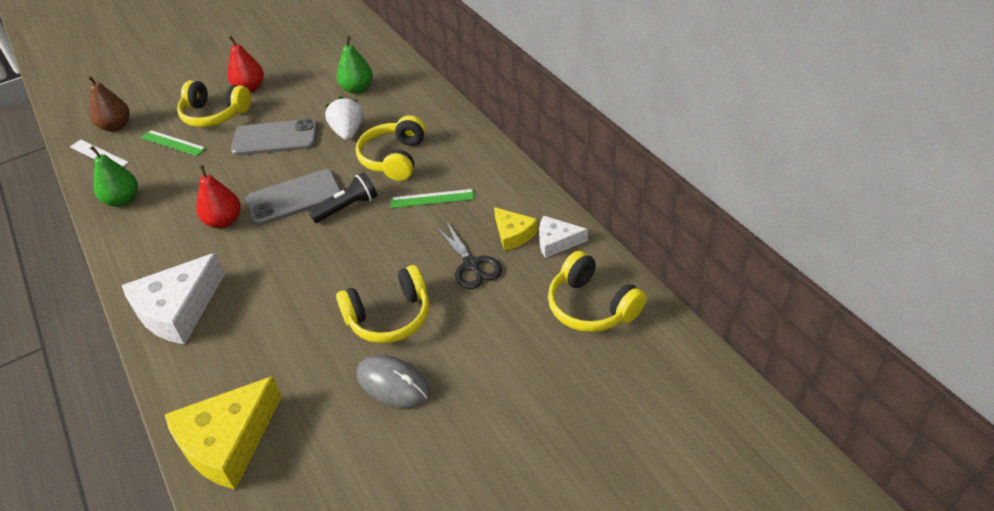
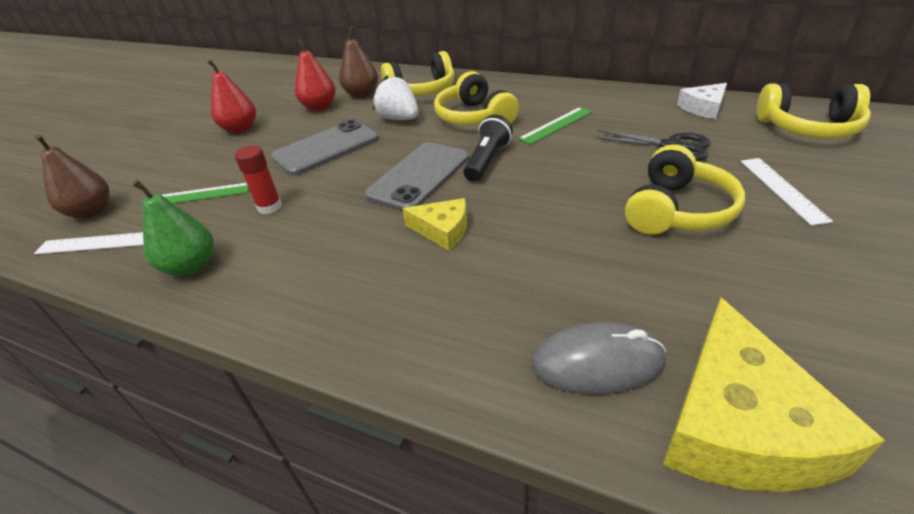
camera: 35 degrees left, 5 degrees down
white cheese [122,253,225,344] -> none
yellow headphones [177,80,251,127] -> yellow headphones moved to [381,51,454,96]
red pear [196,165,241,229] -> red pear moved to [295,38,336,111]
green pear [337,36,373,94] -> brown pear [339,27,378,98]
grey mouse [357,355,430,408] -> grey mouse moved to [532,322,666,395]
yellow cheese [494,207,538,251] -> yellow cheese moved to [402,198,467,251]
none -> red glue stick [235,145,282,214]
none -> white ruler [741,158,833,226]

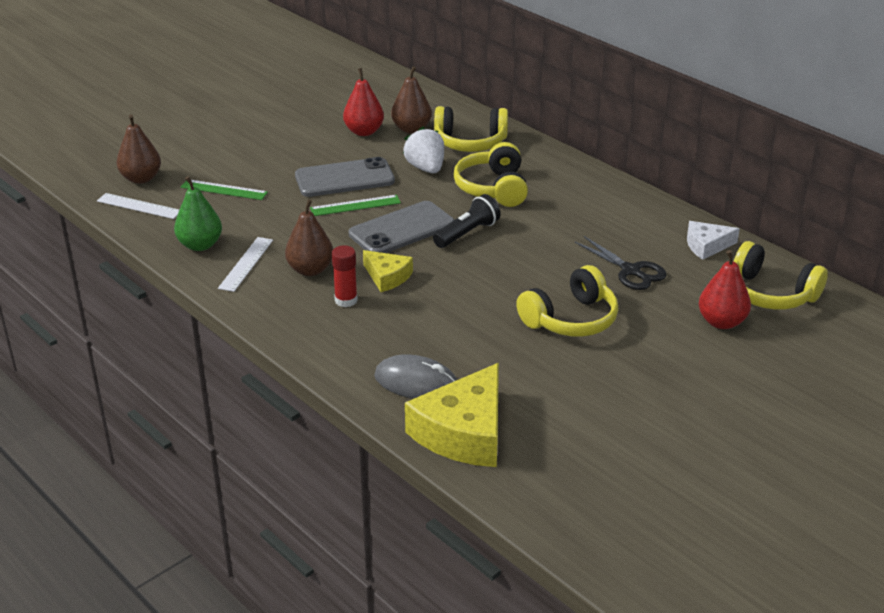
camera: 20 degrees right, 5 degrees down
red pear [207,59,256,133] -> red pear moved to [699,250,751,329]
red glue stick [235,145,282,214] -> red glue stick moved to [332,245,358,307]
green ruler [518,107,592,145] -> green ruler moved to [310,195,401,216]
white ruler [741,158,833,226] -> white ruler moved to [218,237,273,292]
none -> brown pear [285,199,333,276]

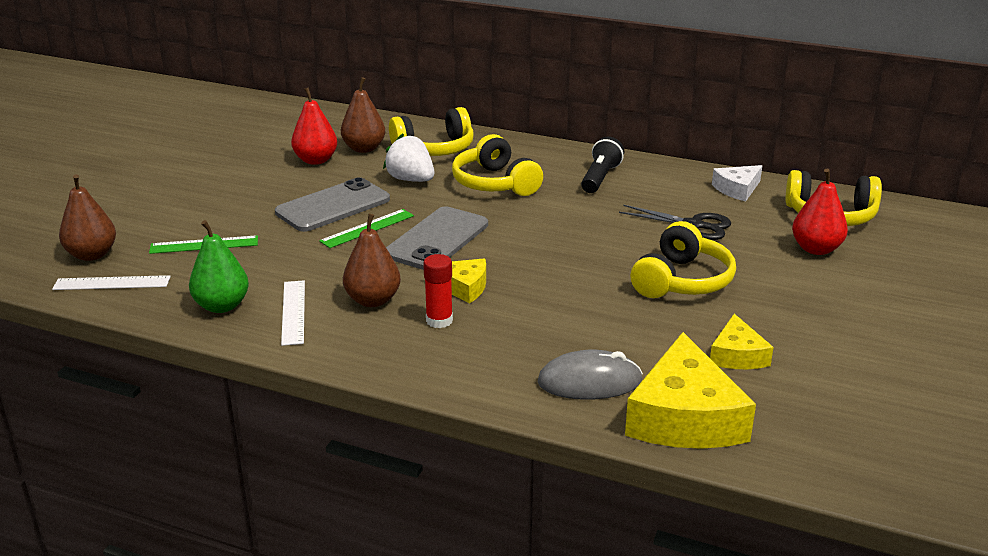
camera: 25 degrees left, 5 degrees down
black flashlight [433,194,501,248] -> black flashlight moved to [581,137,624,193]
none -> yellow cheese [710,314,774,369]

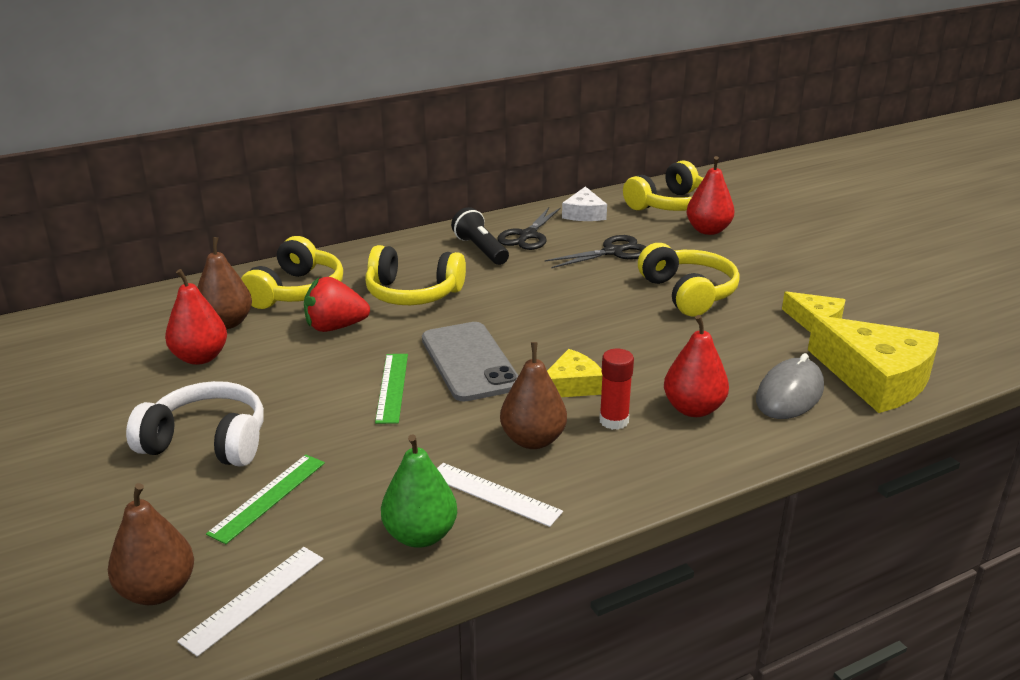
camera: 50 degrees left, 0 degrees up
grey phone [275,177,390,232] -> none
white strawberry [383,134,435,182] -> red strawberry [304,277,370,332]
none -> white headphones [126,381,264,467]
none -> black scissors [497,207,561,250]
none -> red pear [664,315,729,417]

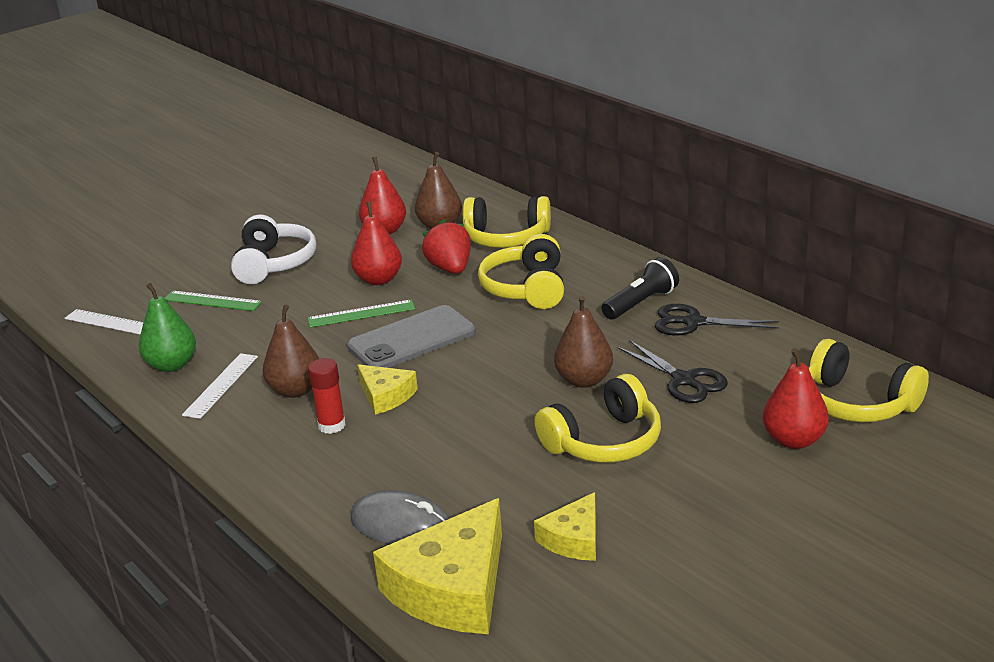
camera: 80 degrees right, 0 degrees up
brown pear [108,483,194,605] -> brown pear moved to [554,295,613,388]
white cheese [562,186,607,221] -> none
red pear [664,315,729,417] -> red pear moved to [351,201,402,285]

